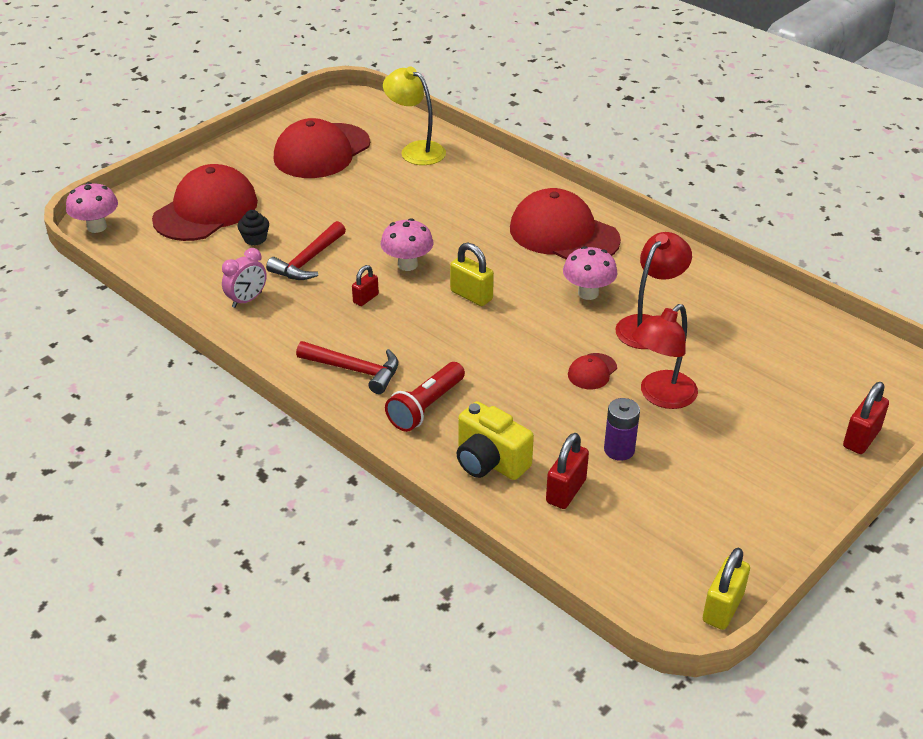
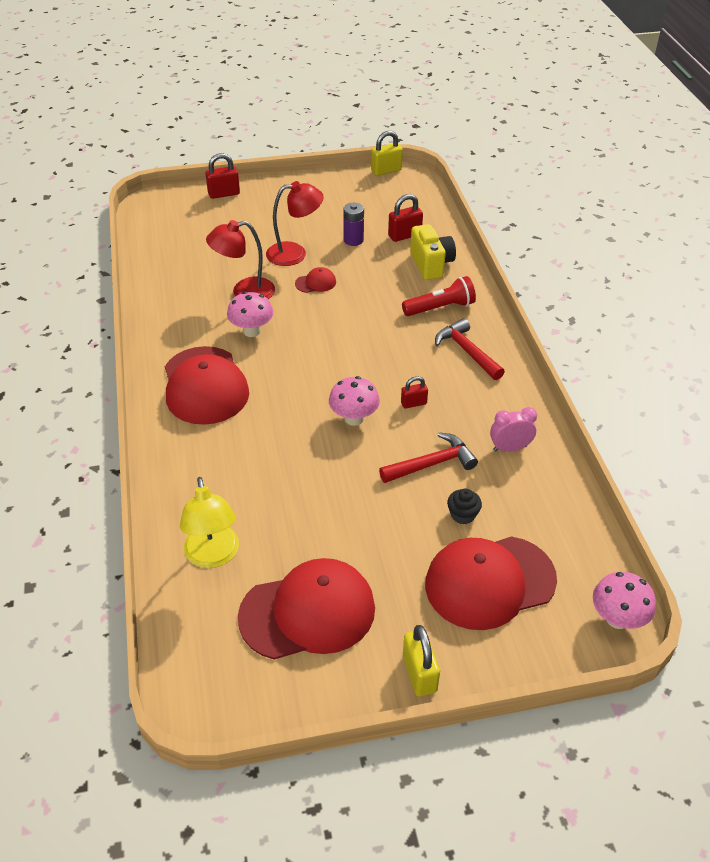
camera: 145 degrees left, 5 degrees up
yellow padlock [450,243,494,306] -> yellow padlock moved to [403,625,440,697]

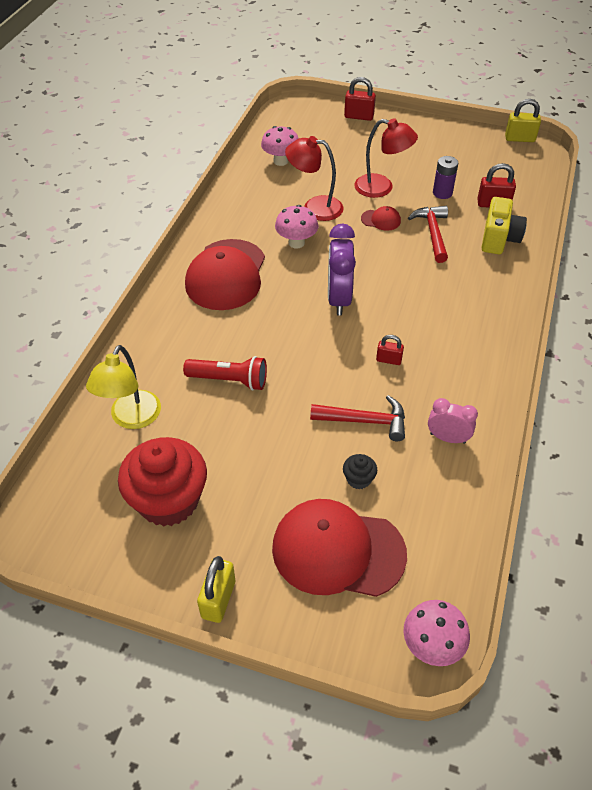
camera: 30 degrees right, 5 degrees up
red cap [238,558,375,659] -> red cupcake [118,437,207,527]
pink mushroom [329,376,380,426] -> pink mushroom moved to [261,126,299,166]
red flashlight [402,276,476,316] -> red flashlight moved to [183,356,267,391]
red hammer [435,318,505,380] -> red hammer moved to [408,206,448,263]
none -> purple clock [328,224,356,316]

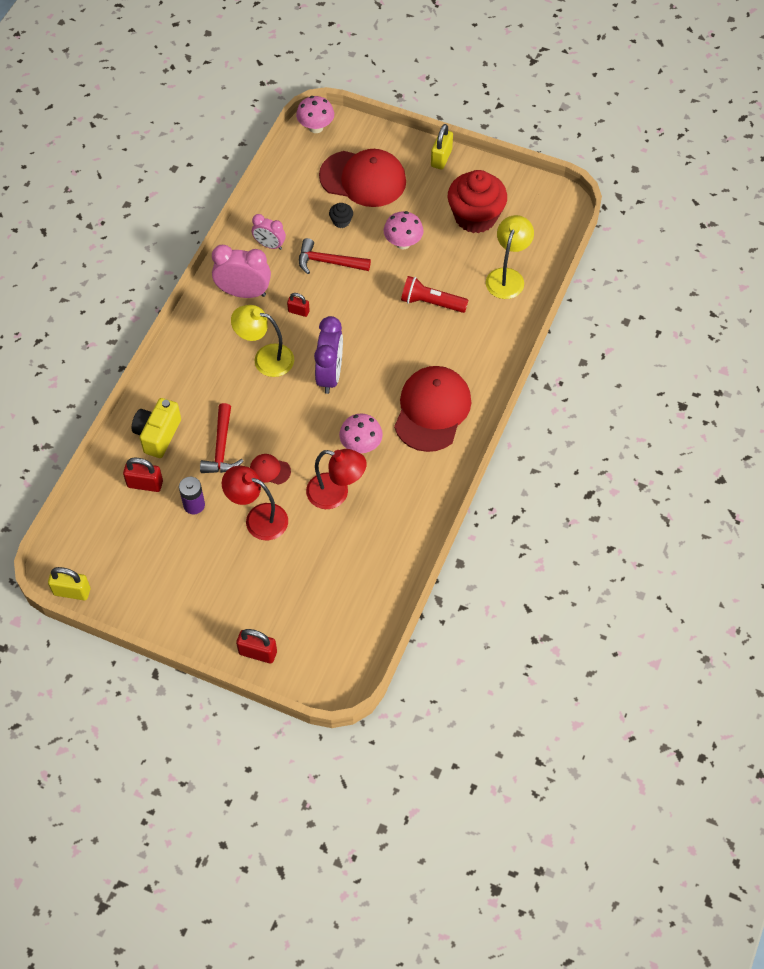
camera: 175 degrees left, 10 degrees up
pink mushroom [261,126,299,166] -> pink mushroom moved to [384,211,424,249]
none -> pink clock [212,245,271,298]
none -> yellow lamp [231,305,294,377]

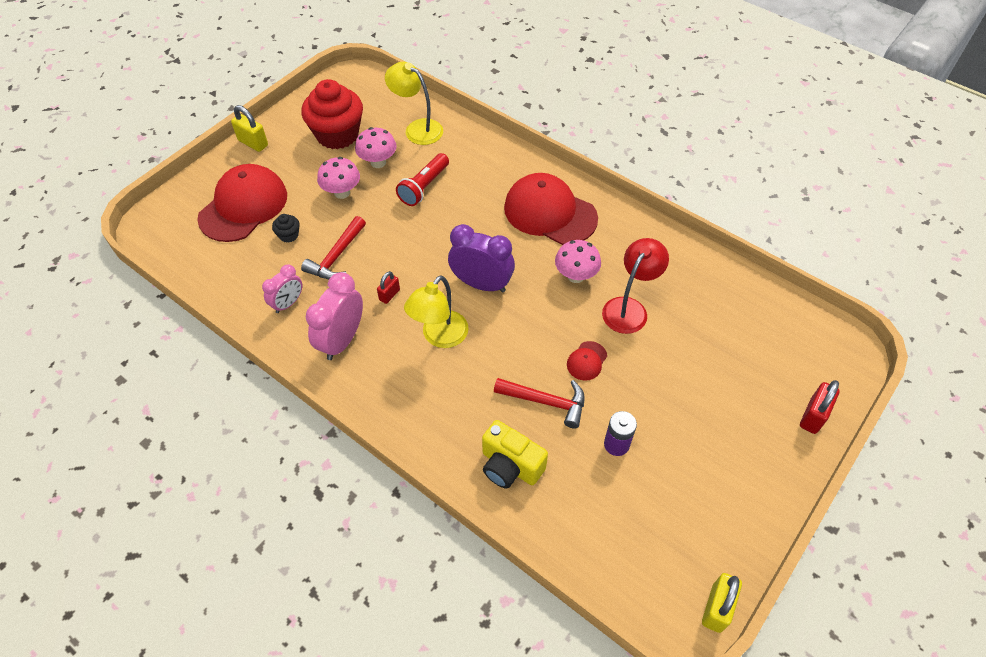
camera: 75 degrees left, 5 degrees down
red padlock [123,458,163,492] -> none
red lamp [222,466,288,540] -> none
pink mushroom [296,96,334,133] -> pink mushroom moved to [355,127,397,168]

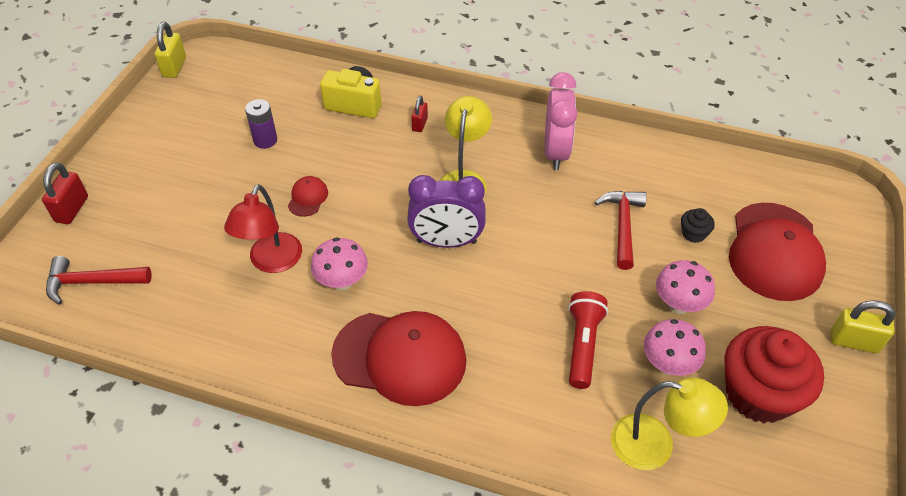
camera: 160 degrees right, 5 degrees down
pink clock [262,265,302,313] -> none
red padlock [377,271,400,304] -> red padlock moved to [411,96,428,132]
red hammer [494,378,584,429] -> red hammer moved to [46,256,152,305]

